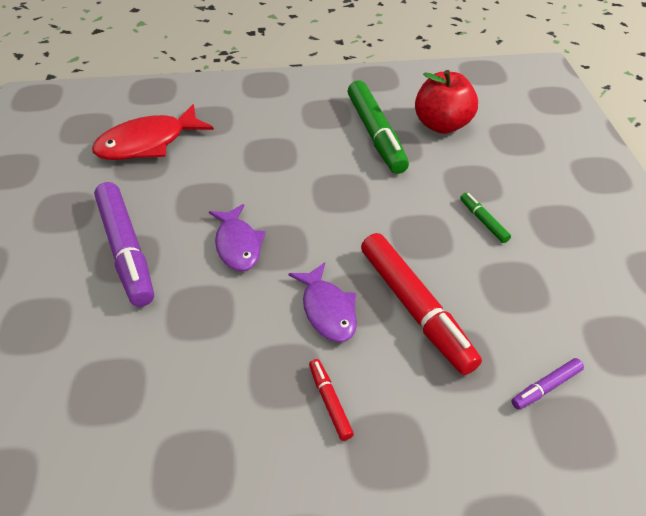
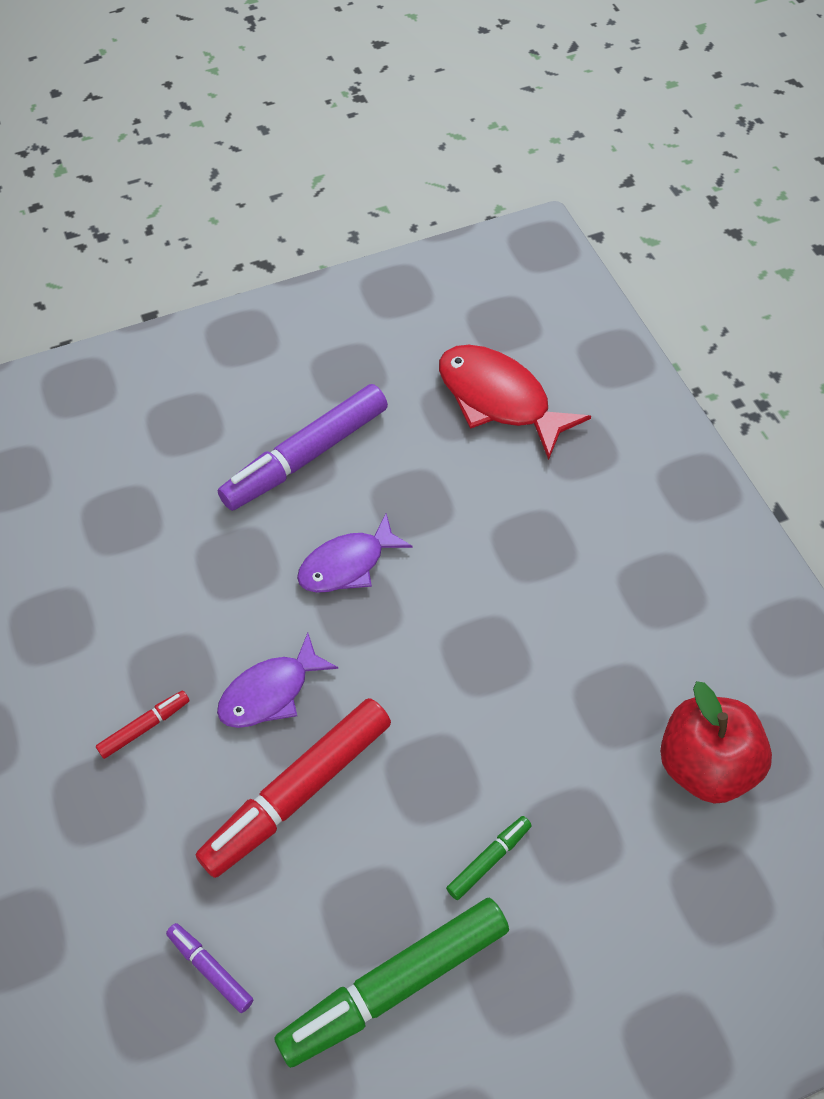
camera: 75 degrees right, 10 degrees up
green marker [348,80,409,174] -> green marker moved to [274,898,509,1068]

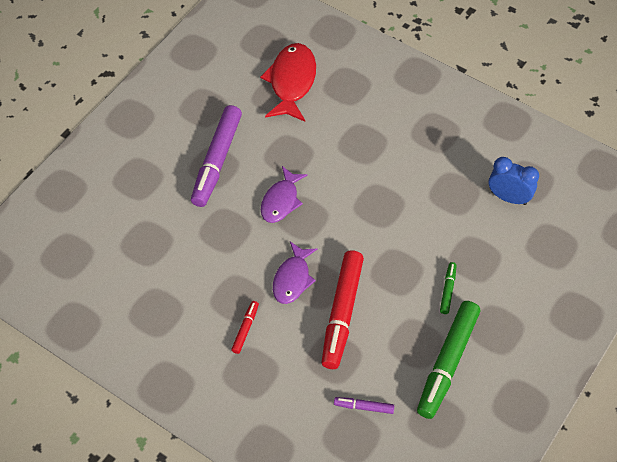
camera: 35 degrees left, 0 degrees up
red fish [439,345,591,460] -> red fish turned 90 degrees clockwise [260,43,316,122]
red apple [660,681,772,804] -> blue clock [489,157,539,205]

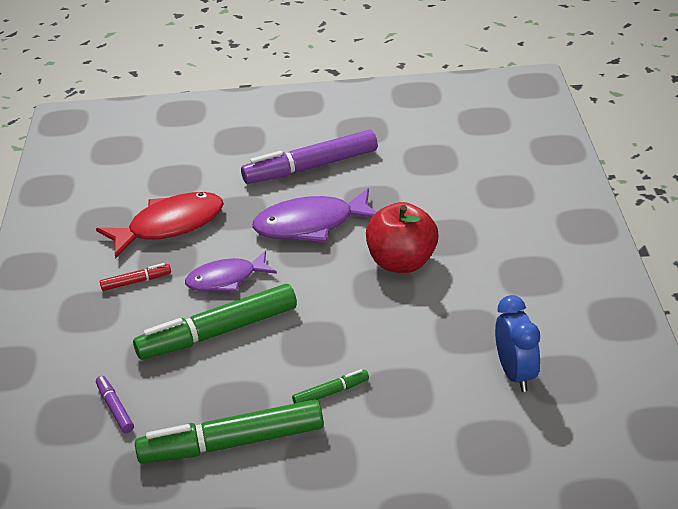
camera: 55 degrees right, 20 degrees down
red fish [260,43,316,122] -> red fish moved to [96,192,224,259]
purple fish [261,166,308,223] -> purple fish [252,188,377,242], size x1.50
red marker [322,250,364,369] -> green marker [133,284,297,360]
none -> red apple [366,202,438,273]

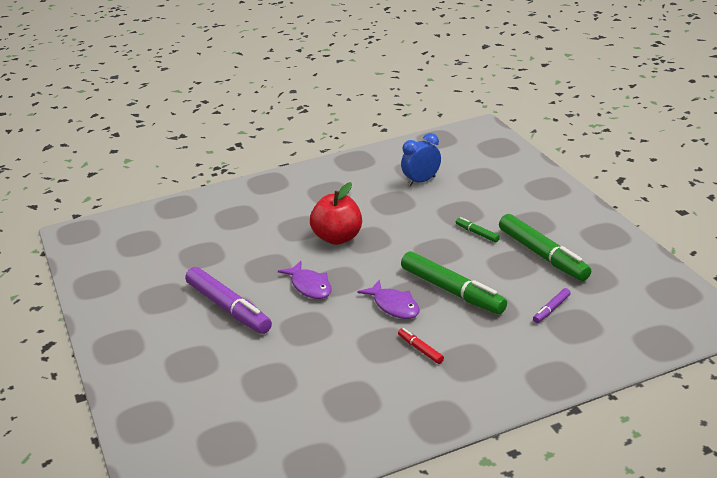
camera: 110 degrees left, 5 degrees down
red fish [96,192,224,259] -> none
purple fish [252,188,377,242] -> purple fish [278,261,332,299], size x0.67

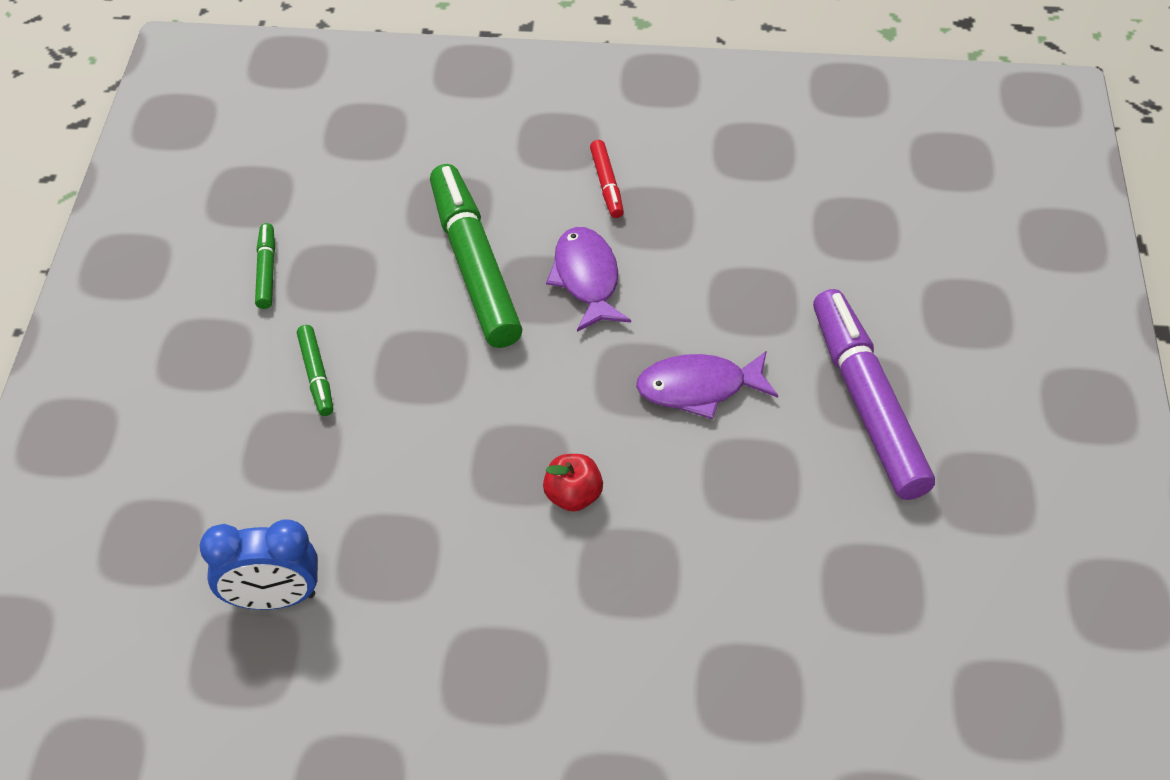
camera: 155 degrees left, 20 degrees up
purple fish [278,261,332,299] -> purple fish turned 90 degrees counterclockwise [636,351,778,419]
red apple [310,182,362,245] -> red apple [543,454,603,512], size x0.51
green marker [499,214,591,281] -> green marker [255,223,275,309], size x0.45
purple marker [533,288,571,323] -> none

